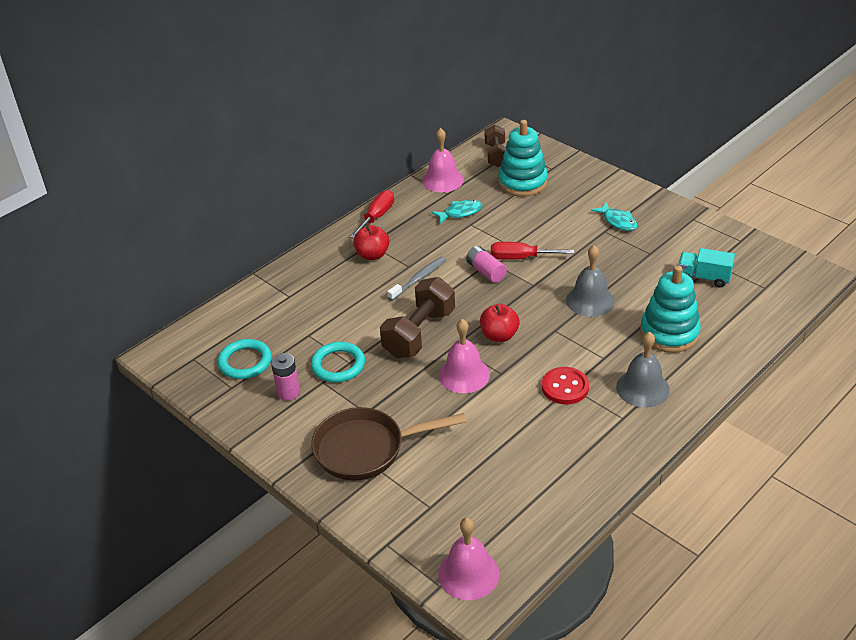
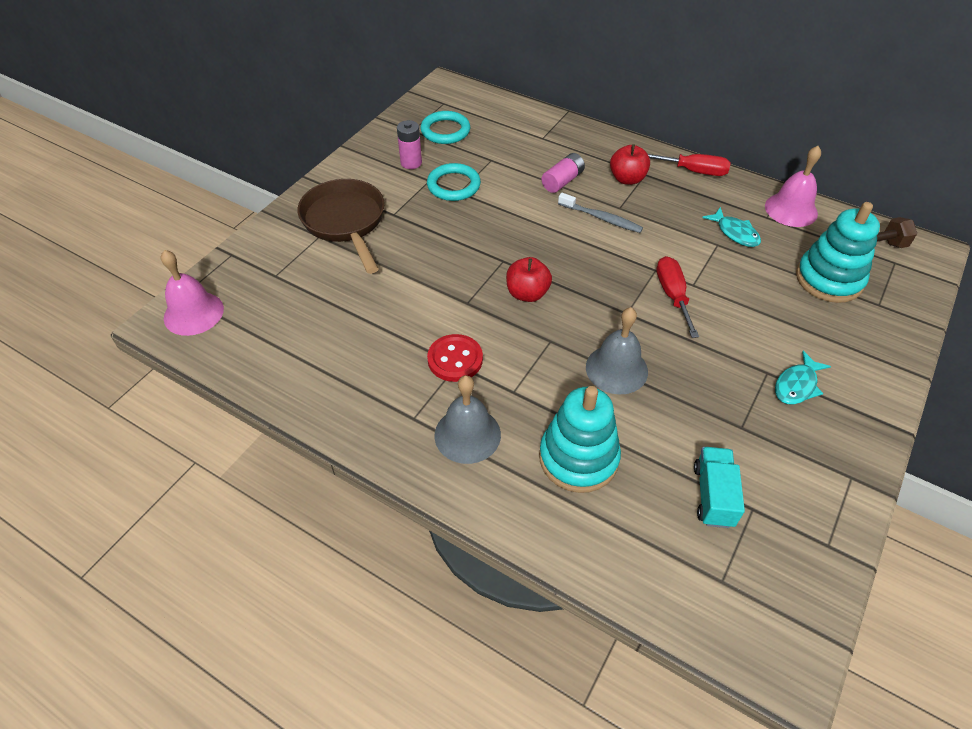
camera: 75 degrees right, 10 degrees up
brown dumbbell [380,277,455,358] -> none
pink bell [439,319,490,393] -> none
pink battery [466,246,507,283] -> pink battery moved to [541,153,585,193]

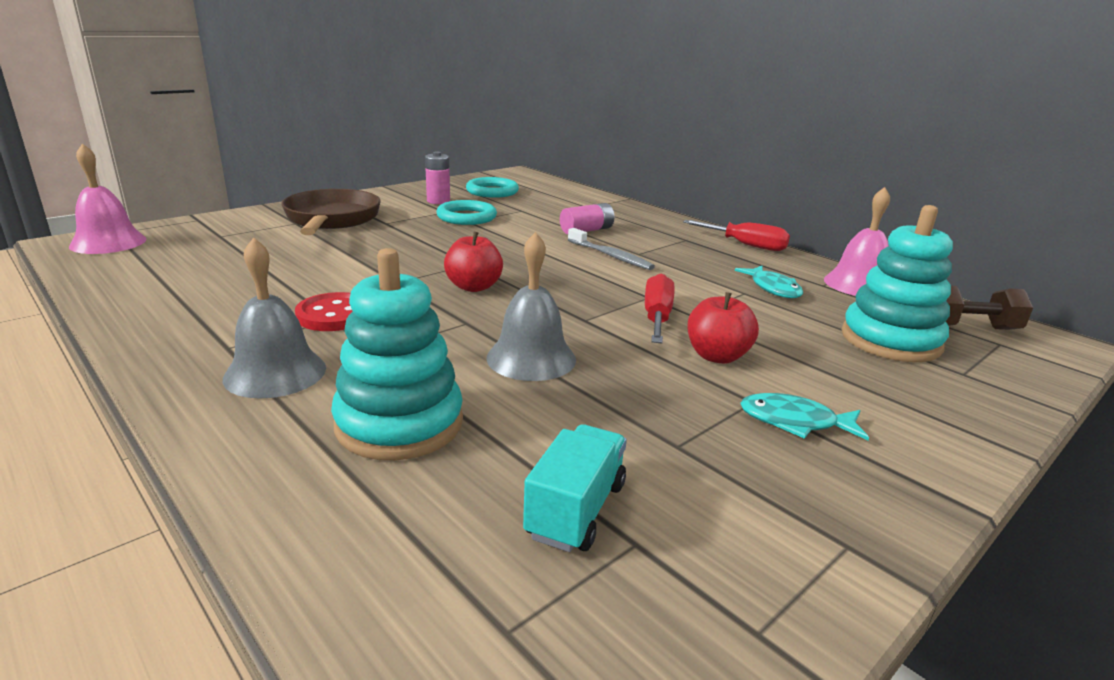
camera: 15 degrees right, 25 degrees down
red apple [610,144,650,185] -> red apple moved to [687,292,759,364]
turquoise fish [775,351,831,404] -> turquoise fish turned 45 degrees clockwise [740,393,869,440]

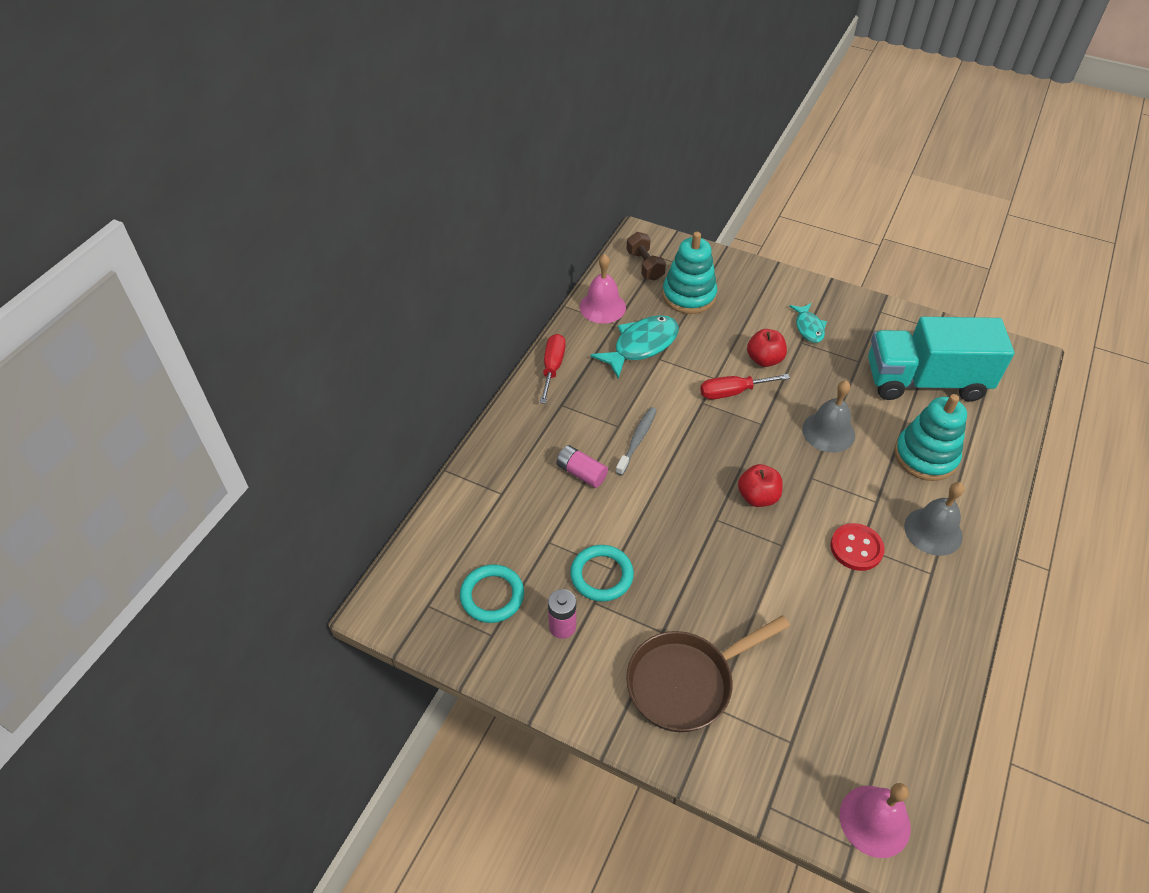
camera: 110 degrees left, 25 degrees up
turquoise truck [523,424,627,552] -> turquoise truck [868,317,1014,402], size x2.19
turquoise fish [735,266,803,298] -> turquoise fish [591,315,679,379], size x1.70

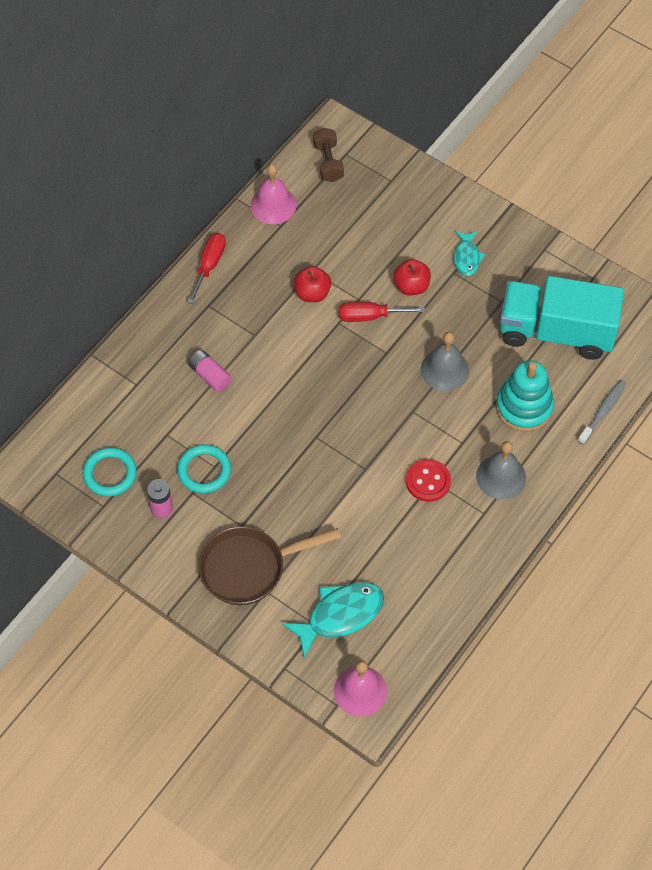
camera: 10 degrees right, 10 degrees up
turquoise fish [591,315,679,379] -> turquoise fish moved to [282,582,384,658]
grey toothbrush [615,407,657,476] -> grey toothbrush moved to [578,380,627,445]
turquoise stacking toy [662,232,717,314] -> none
red apple [738,464,783,507] -> red apple moved to [294,266,331,302]

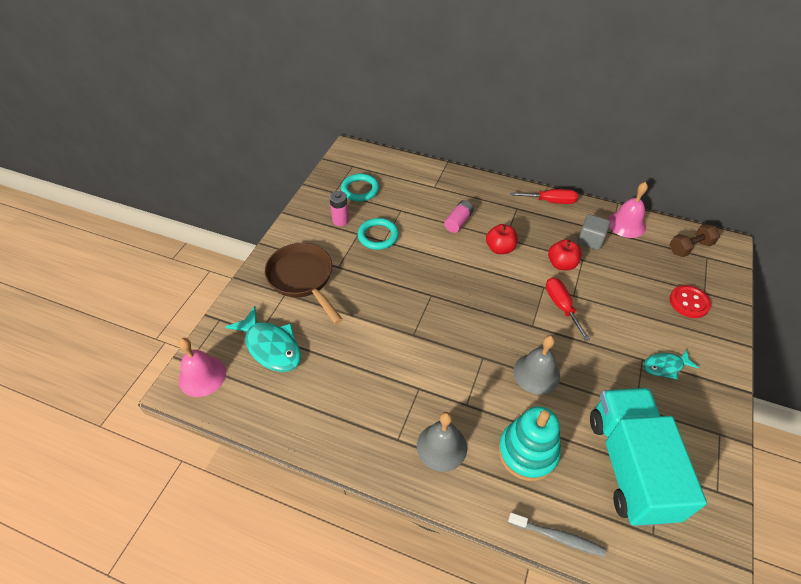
camera: 75 degrees right, 10 degrees down
red apple [393,259,431,295] -> red apple moved to [486,224,518,254]
red button [406,459,451,502] -> red button moved to [670,285,711,318]
none -> grey cube [577,214,610,250]

